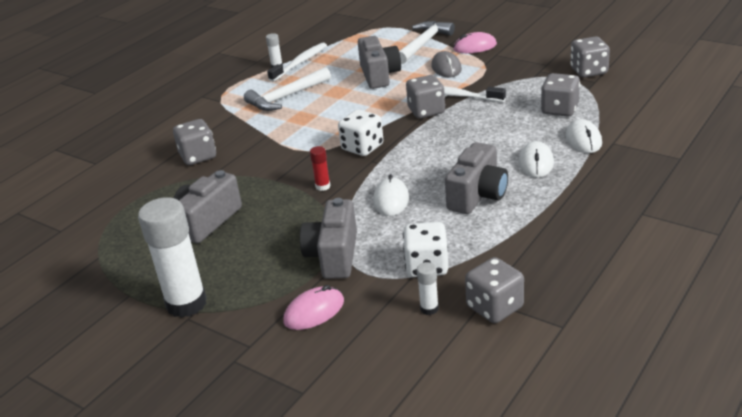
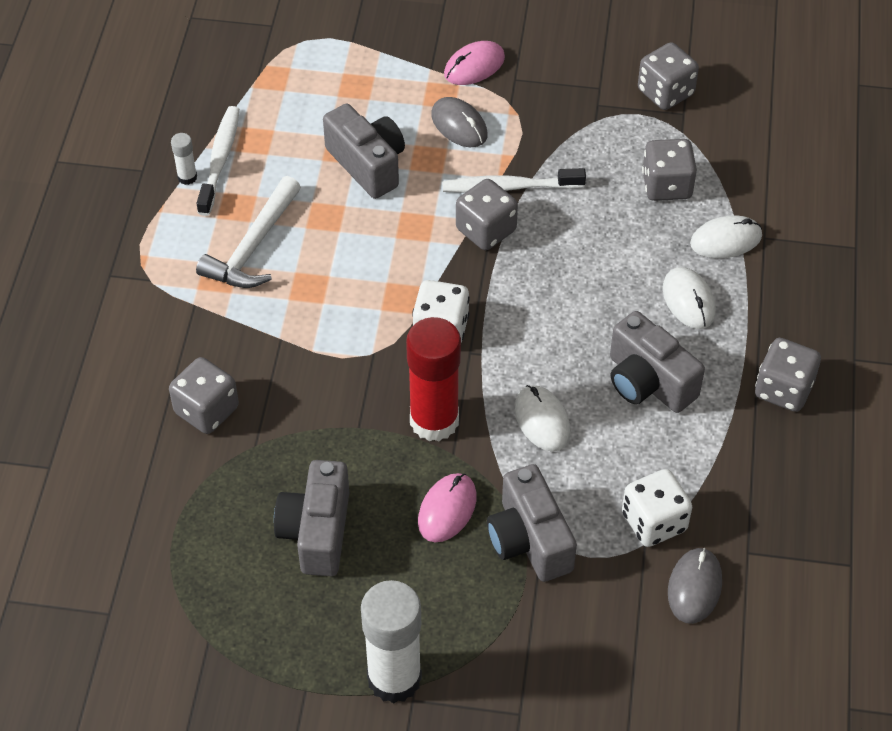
camera: 30 degrees left, 20 degrees up
pink mouse [283,285,344,330] -> pink mouse moved to [418,473,477,542]
red glue stick [310,146,331,191] -> red glue stick [406,317,461,441], size x2.30
white hammer [399,21,455,64] -> none
white glue stick [417,262,439,315] -> grey mouse [668,548,722,624]
grey camera [445,142,508,214] -> grey camera turned 135 degrees clockwise [610,311,705,413]
grey dice [465,257,524,323] -> grey dice moved to [755,338,821,412]
white mouse [566,119,602,153] -> white mouse turned 75 degrees counterclockwise [690,215,762,258]

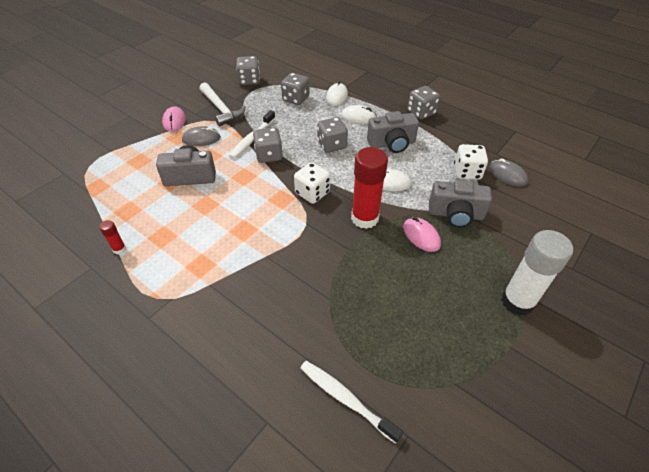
camera: 60 degrees left, 5 degrees down
grey dice [169,357,239,434] -> grey dice moved to [317,117,348,153]
white glue stick [171,133,197,185] -> red glue stick [99,220,126,254]
white toothbrush [196,106,240,216] -> white toothbrush moved to [300,361,403,444]
white hammer [196,176,301,288] -> white hammer moved to [199,82,246,126]
grey camera [274,460,349,576] -> none

